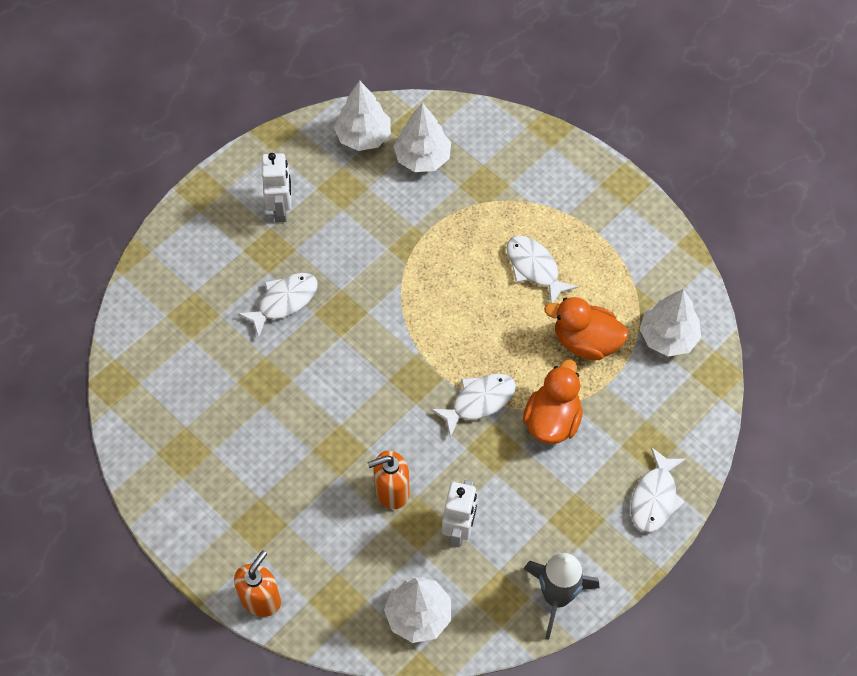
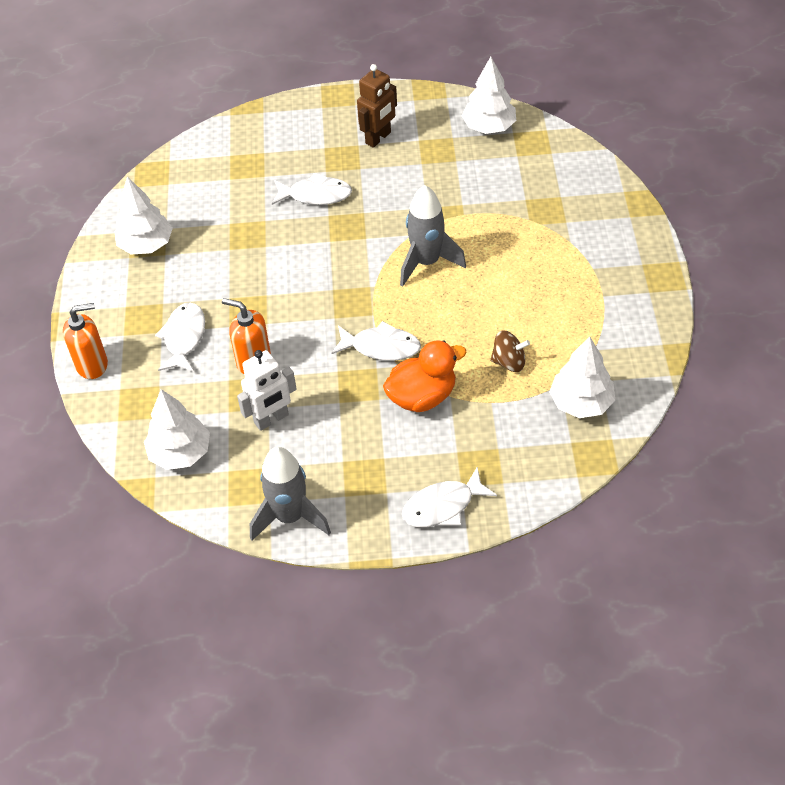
camera: 45 degrees right, 10 degrees down
white robot [262,153,291,222] -> brown robot [357,64,397,148]
white tree [394,102,451,172] -> white tree moved to [114,176,173,255]
white fish [507,236,578,303] -> white fish moved to [155,303,205,372]
orange duck [544,297,628,360] -> brown spinning top [490,331,530,372]
none -> grey rocket [400,185,466,287]

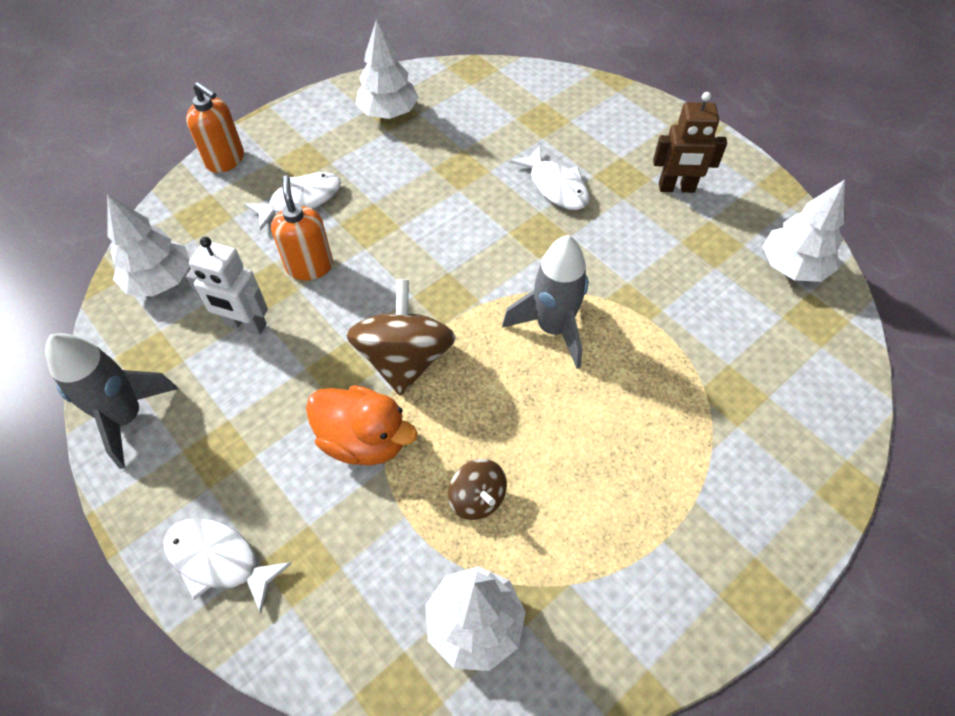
camera: 50 degrees right, 5 degrees up
white fish [331,321,421,361] -> brown spinning top [346,279,456,396]

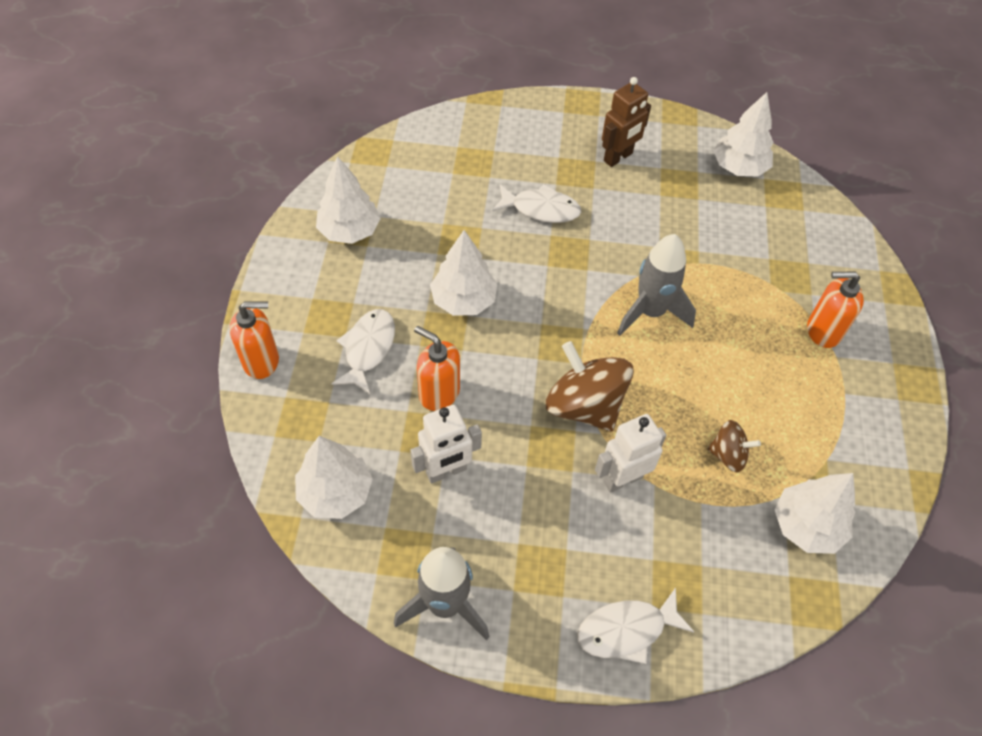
camera: 45 degrees left, 0 degrees up
orange duck [306,385,418,466] -> white robot [595,414,666,493]
none -> white tree [430,230,497,316]
none -> orange soap dispenser [807,271,864,348]

